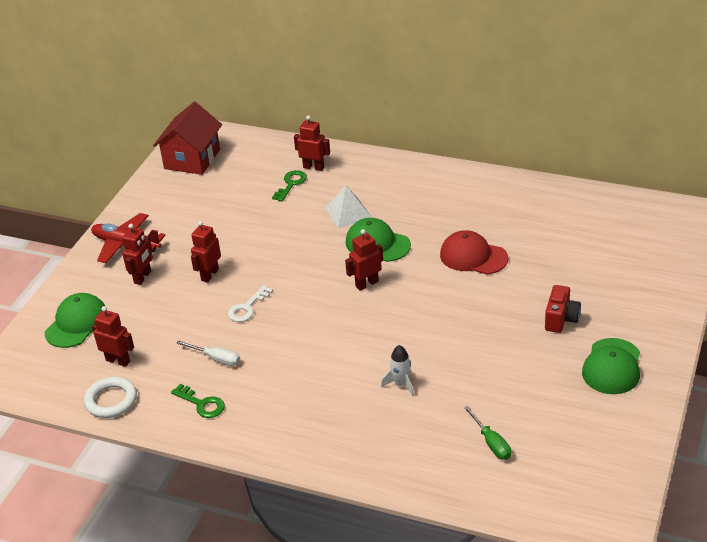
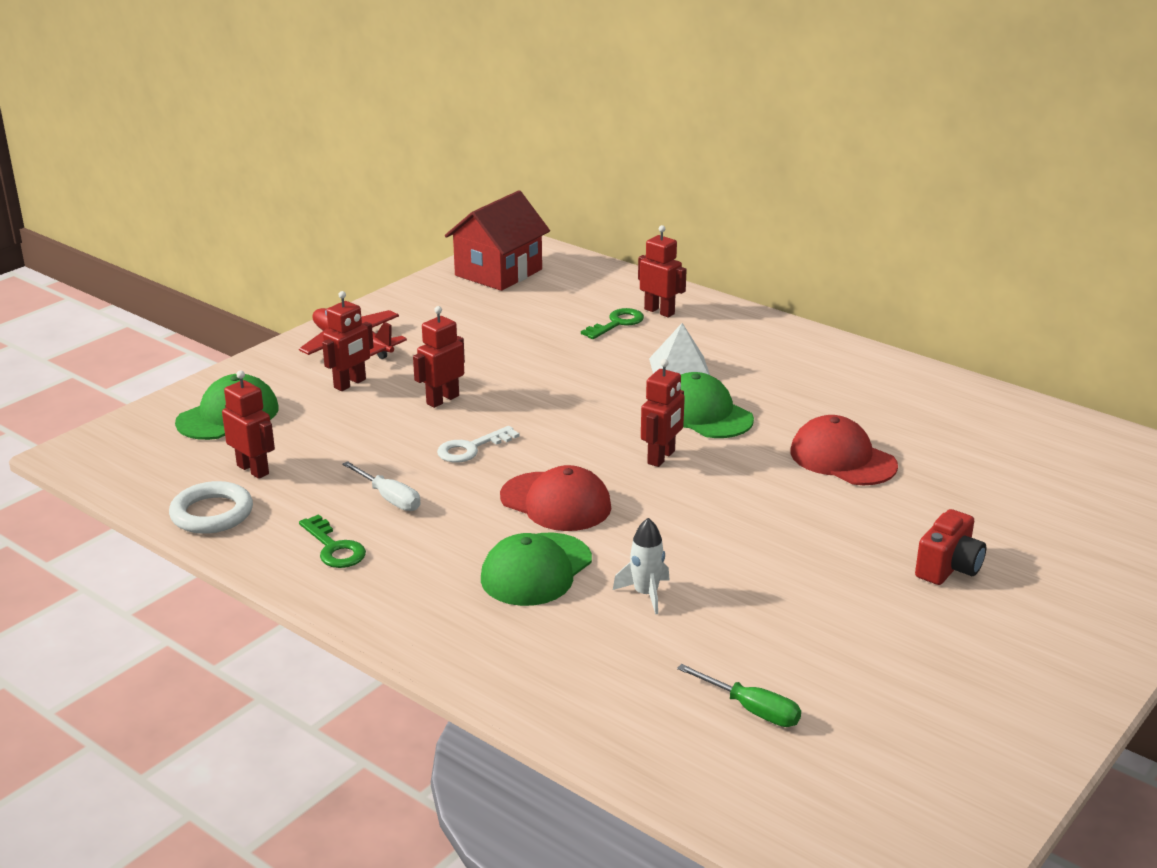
camera: 15 degrees right, 10 degrees down
red robot [345,229,383,291] -> red robot turned 135 degrees clockwise [641,359,685,467]
green screwdriver [464,406,511,460] -> green screwdriver turned 45 degrees counterclockwise [677,664,801,727]
green cap [582,338,640,394] -> green cap moved to [481,532,592,606]
none -> red cap [500,465,612,531]

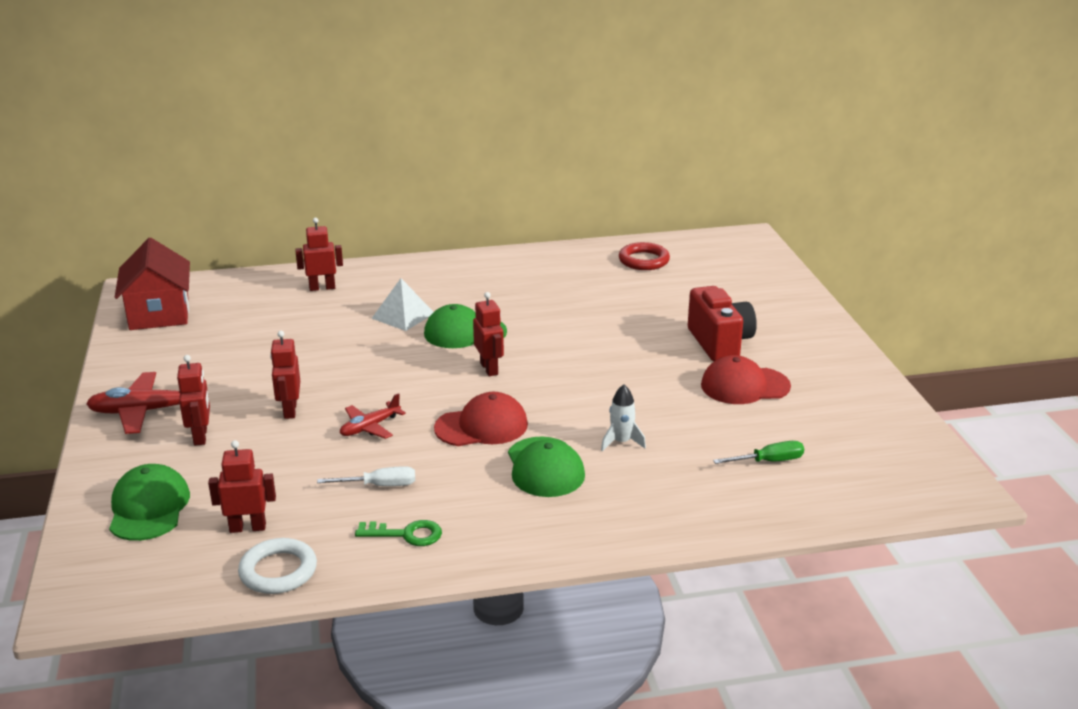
camera: 50 degrees left, 0 degrees up
white key [437,426,520,463] -> red plane [340,393,406,439]
green key [581,308,644,339] -> none
red cap [791,415,898,485] -> red cap moved to [701,355,791,404]
red camera [915,509,986,585] -> red camera [688,286,757,361], size x1.53
none -> red ring [619,242,670,270]

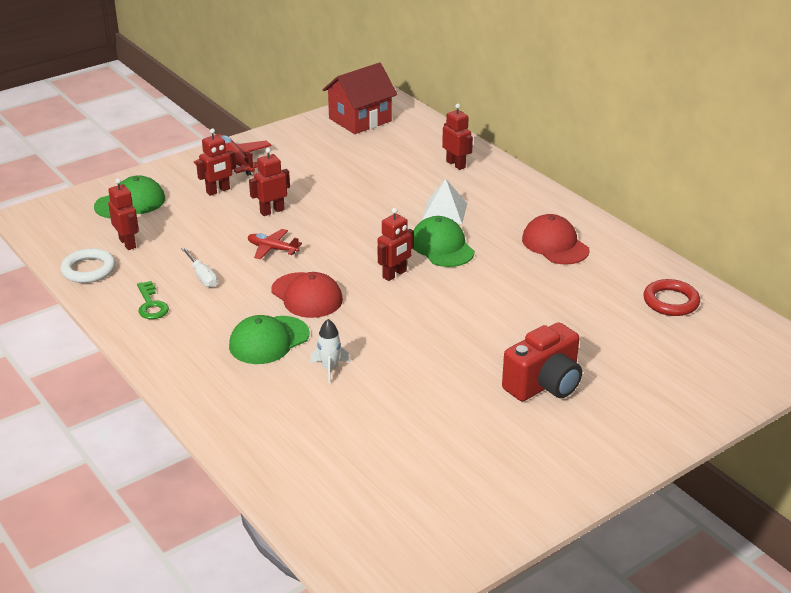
camera: 65 degrees right, 5 degrees up
red cap [701,355,791,404] -> red cap moved to [522,214,590,265]
green screwdriver [713,441,804,464] -> none

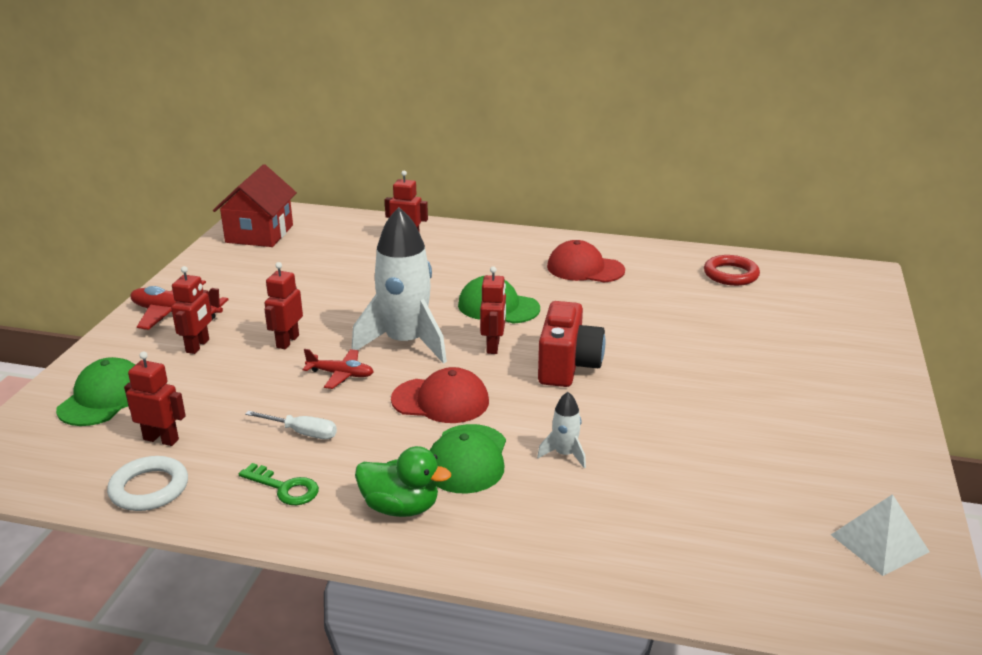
camera: 40 degrees left, 5 degrees down
red plane [248,229,302,259] -> red plane turned 150 degrees counterclockwise [303,349,374,389]
white pyramid [422,179,467,224] -> white pyramid moved to [831,494,930,576]
red camera [502,322,582,401] -> red camera moved to [538,301,605,387]
none -> white rocket [351,207,447,364]
none -> green duck [355,446,451,517]

